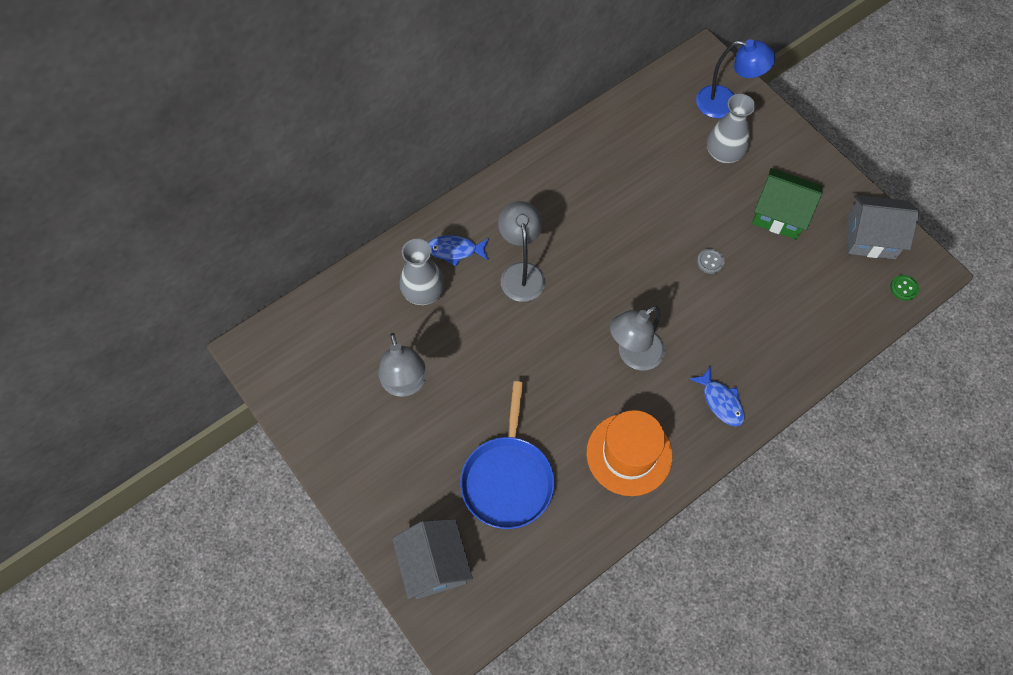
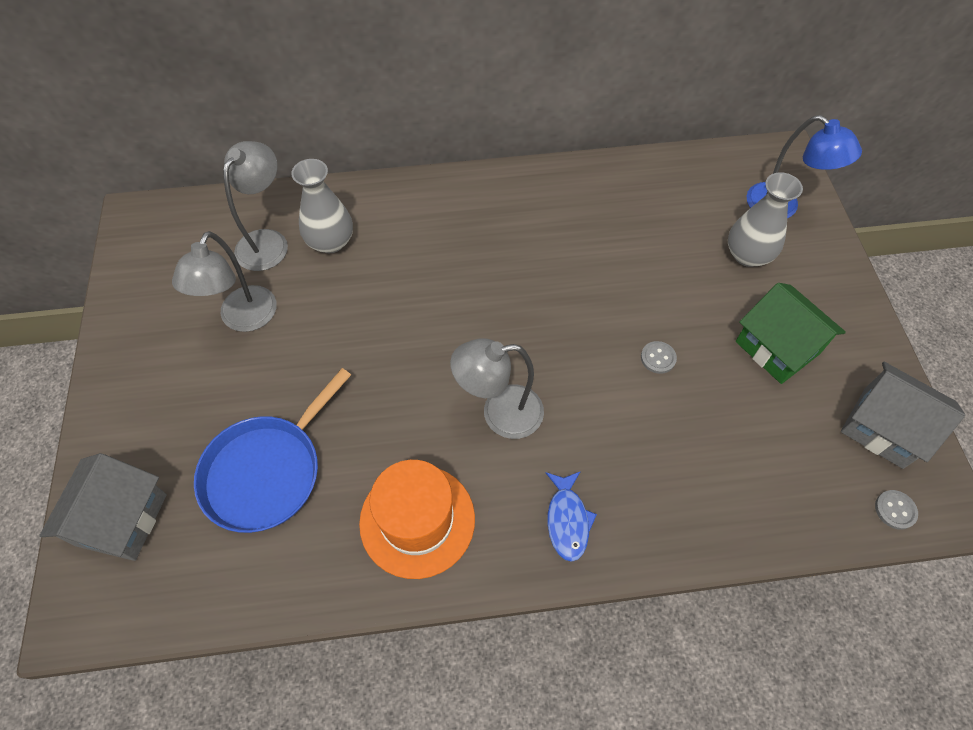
camera: 30 degrees right, 5 degrees down
blue fish [428,235,489,266] -> none
grey lamp [498,201,545,302] -> grey lamp moved to [223,141,288,271]
green button [890,275,919,301] -> grey button [875,490,918,530]

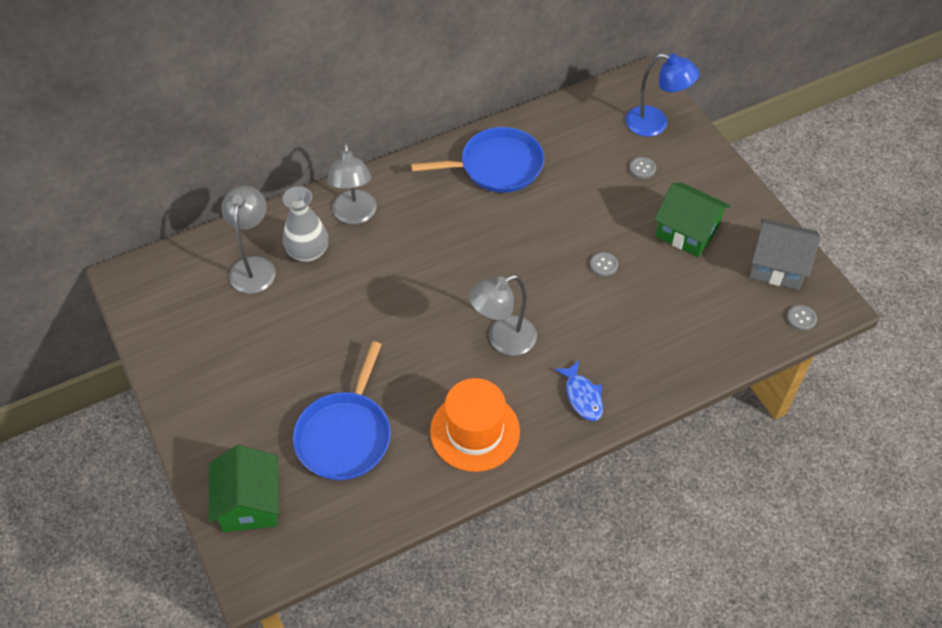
camera: 20 degrees left, 5 degrees down
grey house [39,453,167,561] -> green house [209,445,279,532]
grey lamp [172,231,277,332] -> grey lamp moved to [327,142,377,224]
grey vase [728,172,803,267] -> grey button [630,157,656,179]
none -> blue pan [411,127,544,193]

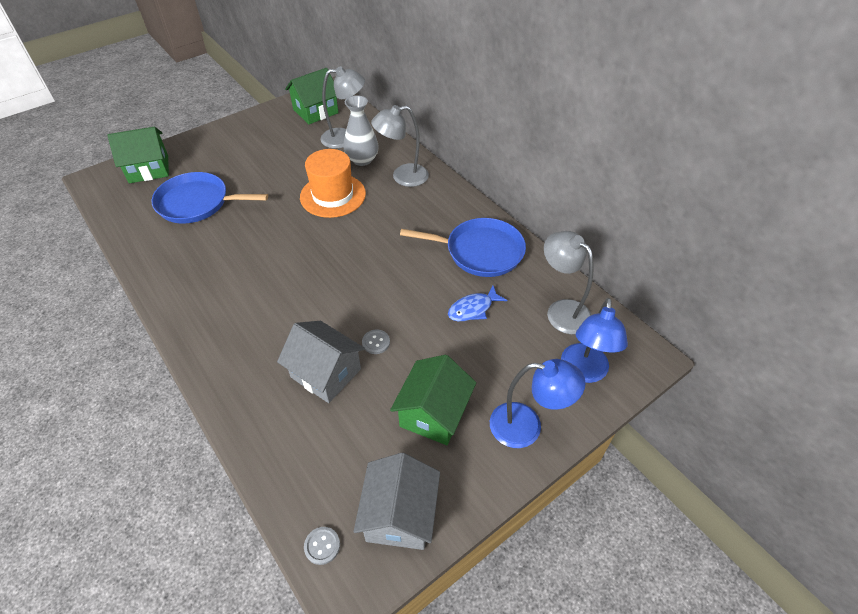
camera: 80 degrees right, 5 degrees down
blue pan [411,127,544,193] -> blue pan turned 60 degrees counterclockwise [400,218,526,277]
orange hat [430,378,520,472] -> orange hat moved to [300,149,366,218]
grey lamp [469,275,537,356] -> grey lamp moved to [544,231,594,334]
blue fish [554,361,603,421] -> blue fish moved to [448,286,507,321]
grey button [630,157,656,179] -> none
none -> grey house [277,321,365,403]
none -> green house [285,68,339,124]
none -> blue lamp [490,359,586,448]

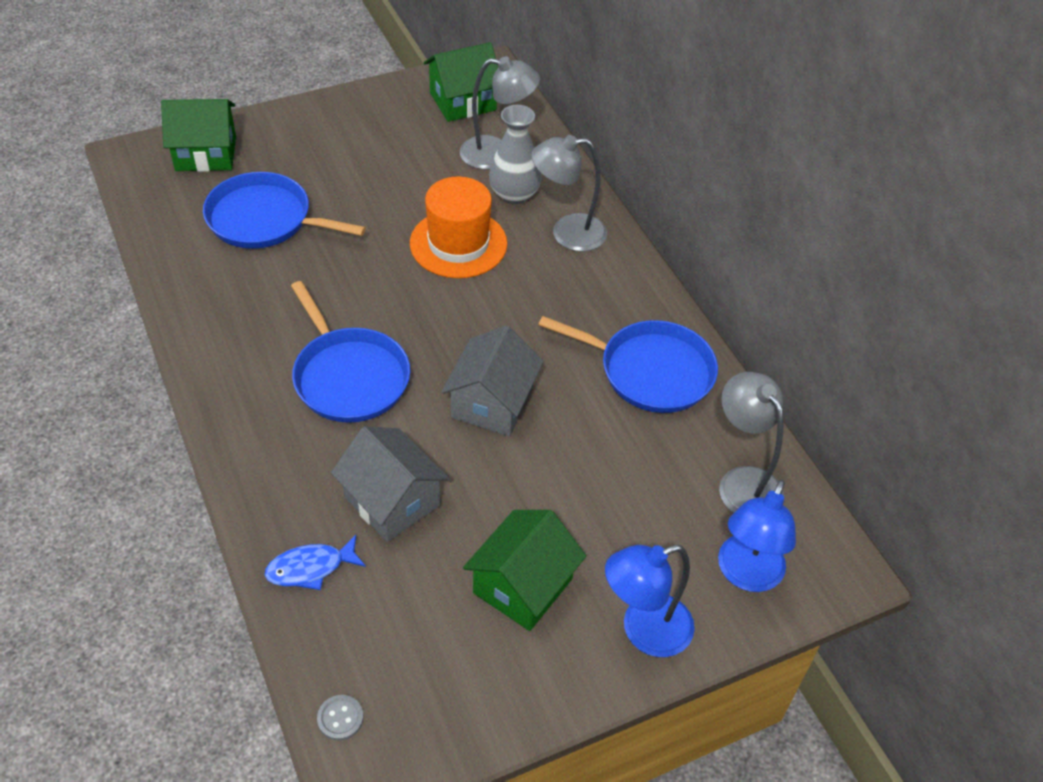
camera: 10 degrees right, 0 degrees up
grey house [354,453,440,550] -> grey house moved to [441,326,544,436]
grey button [362,329,390,354] -> none
blue fish [448,286,507,321] -> blue fish moved to [264,535,366,590]
blue lamp [490,359,586,448] -> blue lamp turned 135 degrees clockwise [605,545,695,657]
none -> blue pan [291,281,410,423]

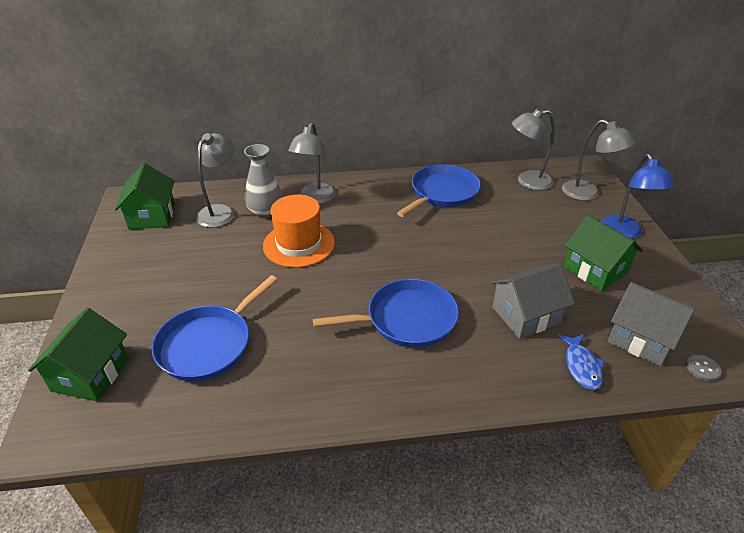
camera: 70 degrees left, 10 degrees down
grey house [441,326,544,436] -> grey house moved to [608,282,695,367]
blue lamp [718,480,796,592] -> grey lamp [562,119,635,201]

